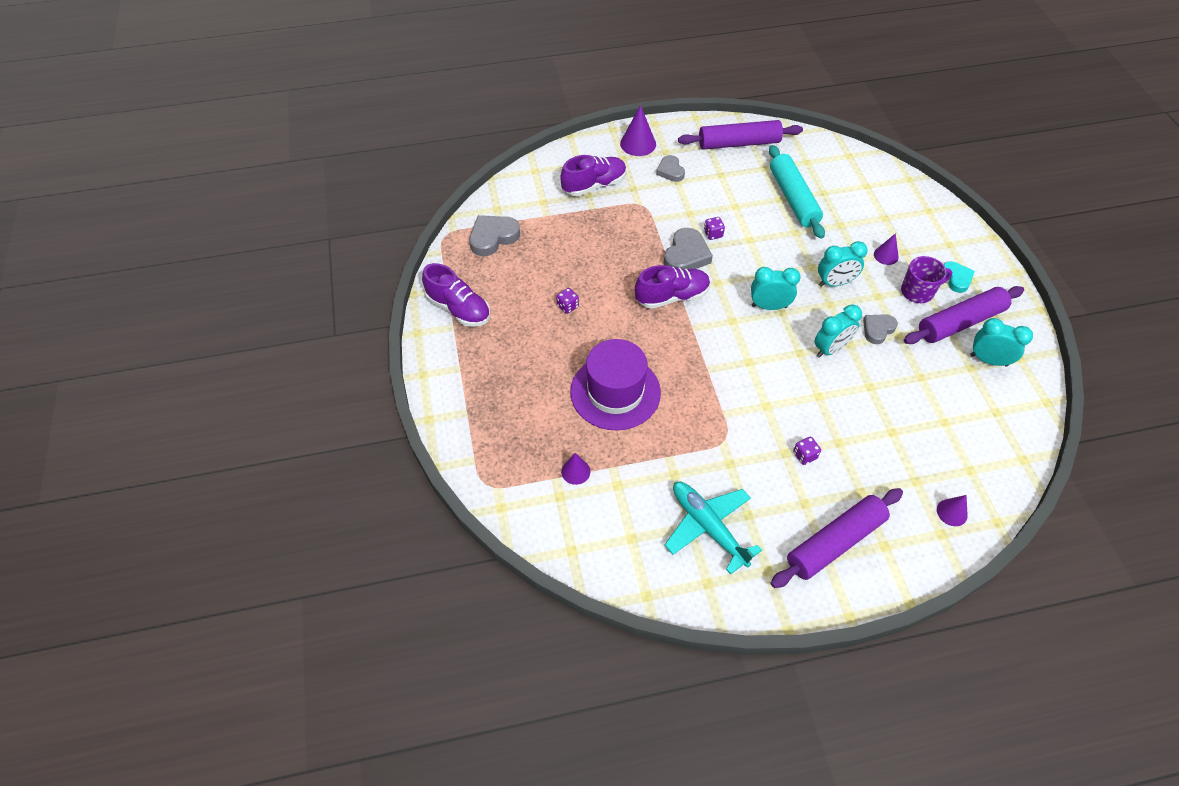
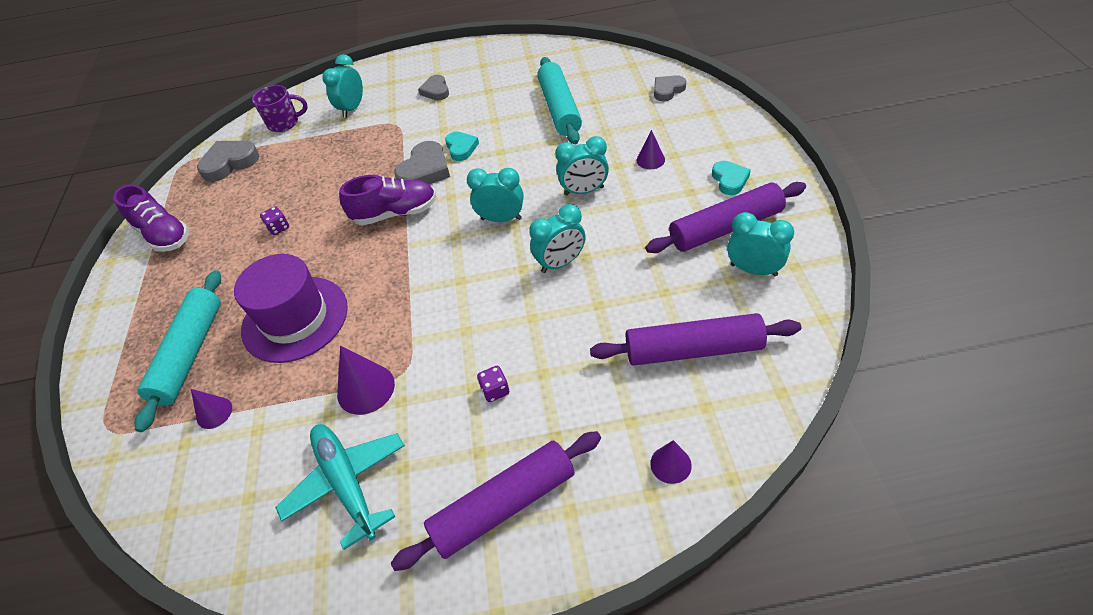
camera: 10 degrees right, 5 degrees down
purple shoe [560,155,627,196] -> turquoise clock [322,54,363,118]
purple cone [620,105,656,156] -> purple cone moved to [337,346,395,415]
purple rolling pin [678,120,803,150] -> purple rolling pin moved to [590,313,801,366]
purple dice [704,217,725,240] -> turquoise heart [445,131,479,161]
grey heart [863,314,898,344] -> grey heart moved to [654,75,686,101]
purple mug [901,256,952,303] -> purple mug moved to [252,85,308,132]
none -> turquoise rolling pin [134,270,221,432]

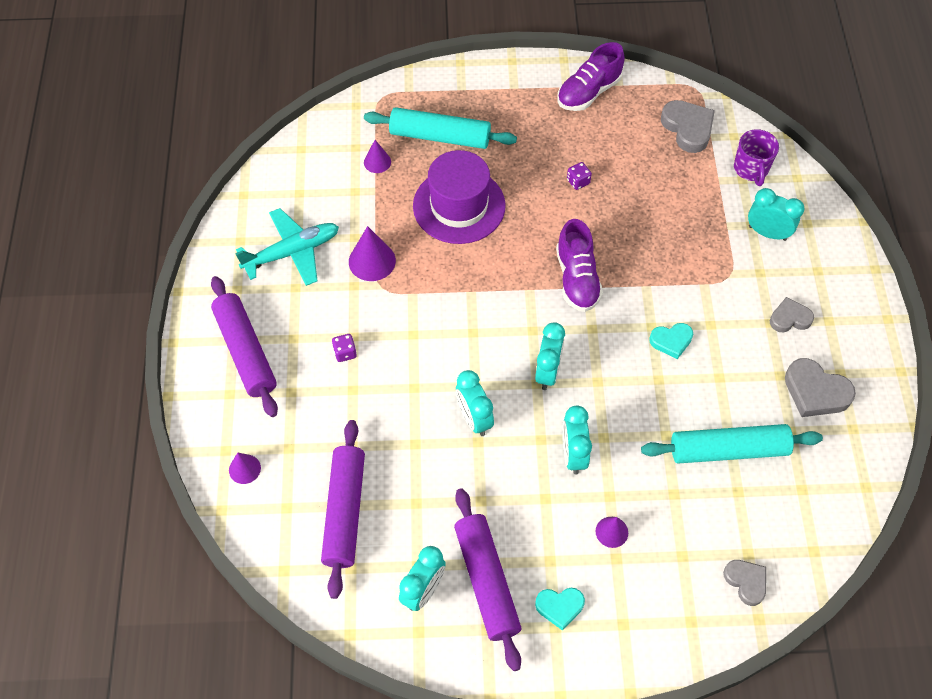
camera: 90 degrees right, 10 degrees up
grey heart [395,141,450,184] -> grey heart moved to [785,358,856,417]

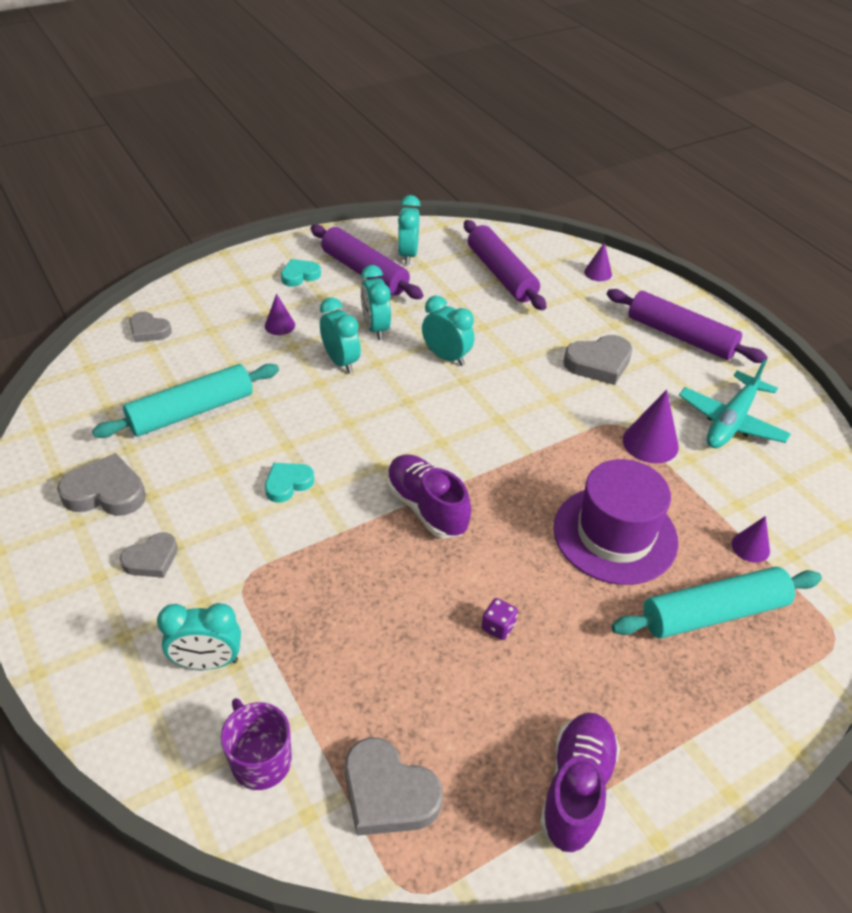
camera: 150 degrees right, 15 degrees down
purple dice [332,334,357,362] -> grey heart [563,335,632,385]
turquoise clock [535,322,565,390] -> turquoise clock moved to [361,265,391,340]

